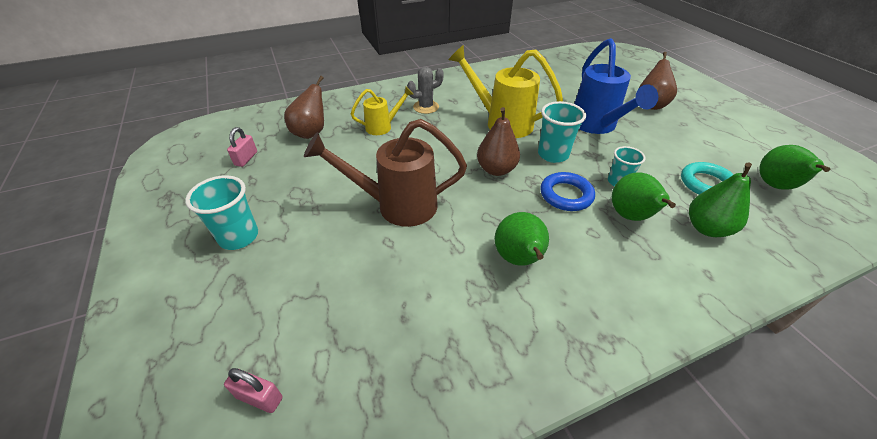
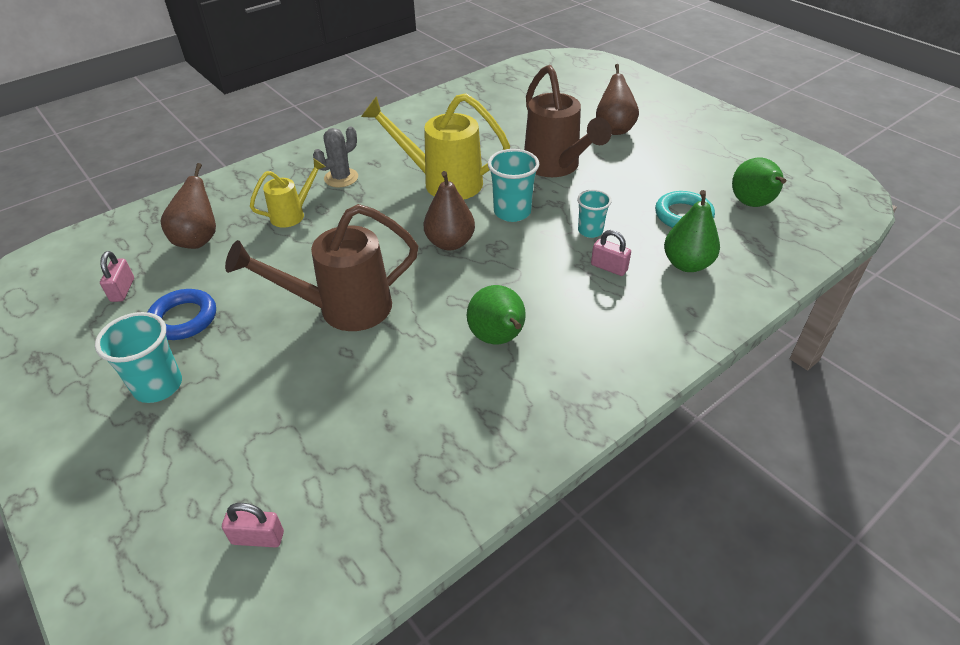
camera: 15 degrees left, 0 degrees up
blue ring [540,172,595,211] -> blue ring moved to [148,289,216,340]
blue watering can [574,38,658,134] -> brown watering can [524,65,612,177]
green pear [612,173,676,221] -> pink padlock [591,230,631,276]

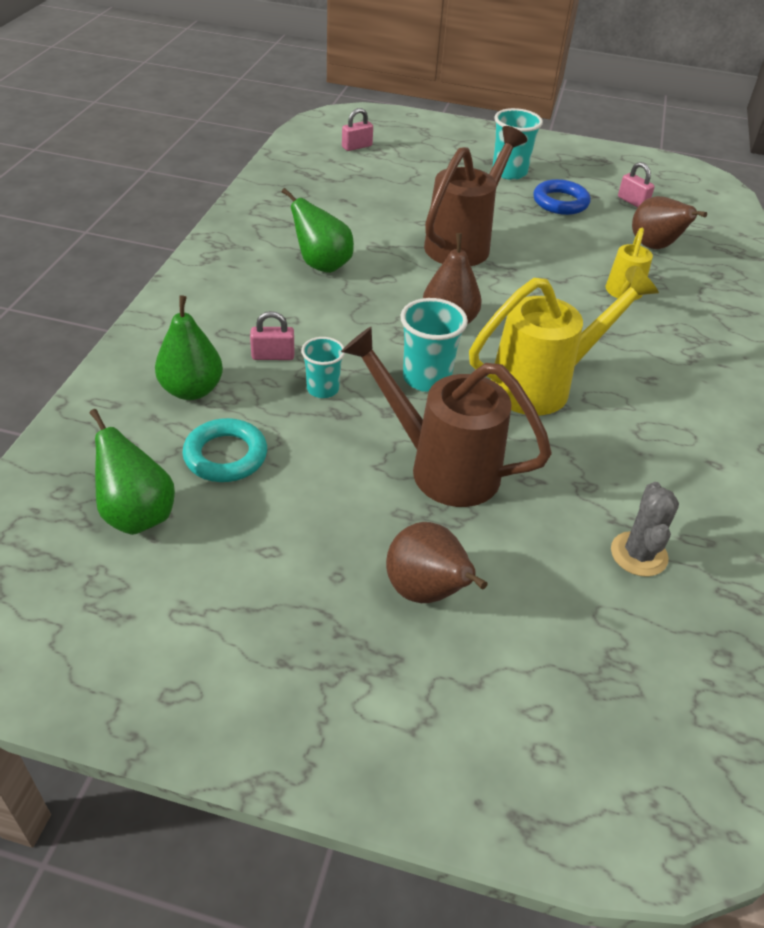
camera: 140 degrees right, 0 degrees up
grey cactus [313,126,358,188] -> grey cactus moved to [611,482,679,577]

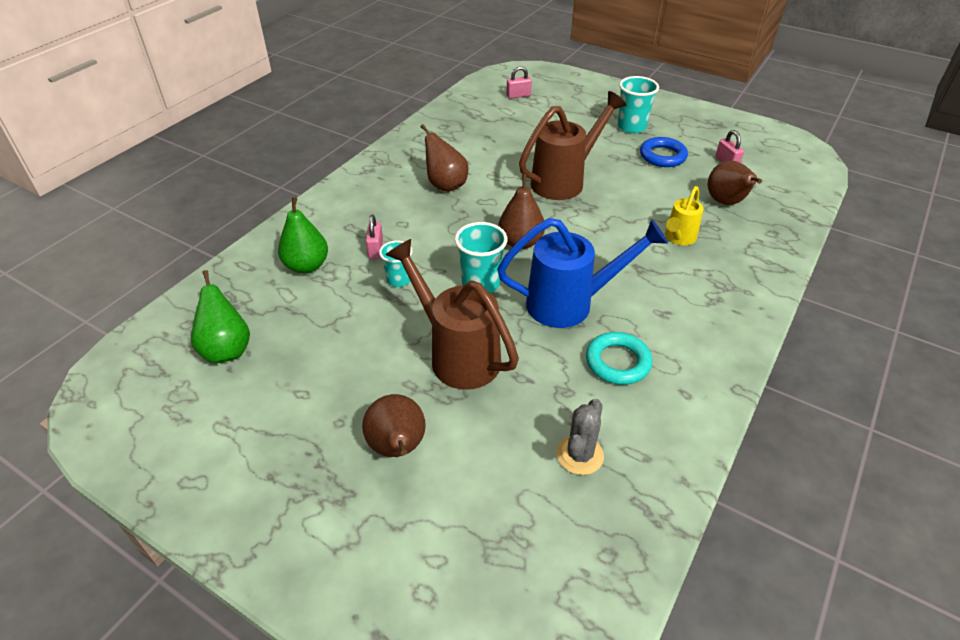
camera: 20 degrees right, 0 degrees up
turquoise ring [182,418,267,482] -> turquoise ring moved to [586,332,652,385]
pink padlock [250,311,294,360] -> pink padlock turned 75 degrees clockwise [366,215,383,259]
green pear [282,188,354,273] -> brown pear [420,124,468,192]
yellow watering can [469,267,659,415] -> blue watering can [497,218,668,328]

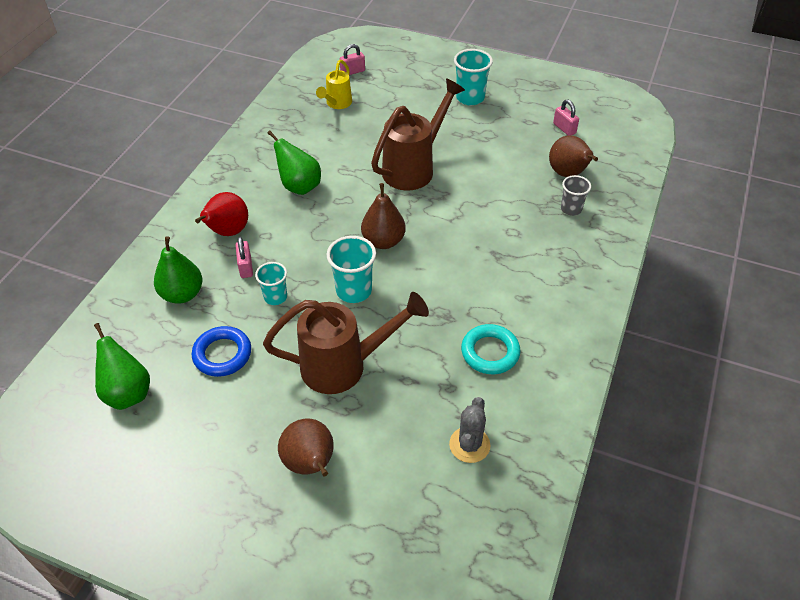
camera: 10 degrees left, 5 degrees up
brown watering can [386,239,519,390] -> brown watering can turned 135 degrees clockwise [263,292,429,394]
brown pear [420,124,468,192] -> green pear [267,130,321,195]
blue watering can [497,218,668,328] -> none
blue ring [640,137,688,167] -> blue ring moved to [192,326,251,377]
yellow watering can [665,186,703,245] -> yellow watering can moved to [316,60,352,109]
none -> red pear [195,192,248,236]
none -> grey cup [561,175,591,216]

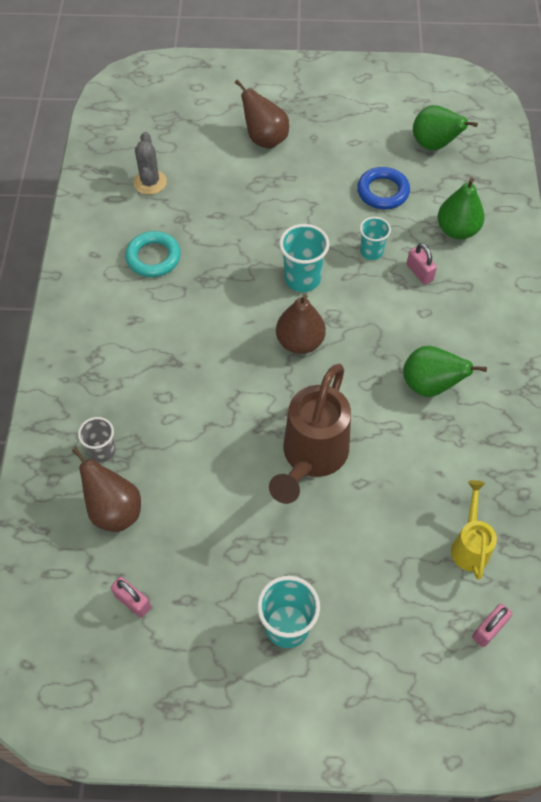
camera: 160 degrees right, 10 degrees up
red pear [195,192,248,236] -> none
brown watering can [263,292,429,394] -> none

